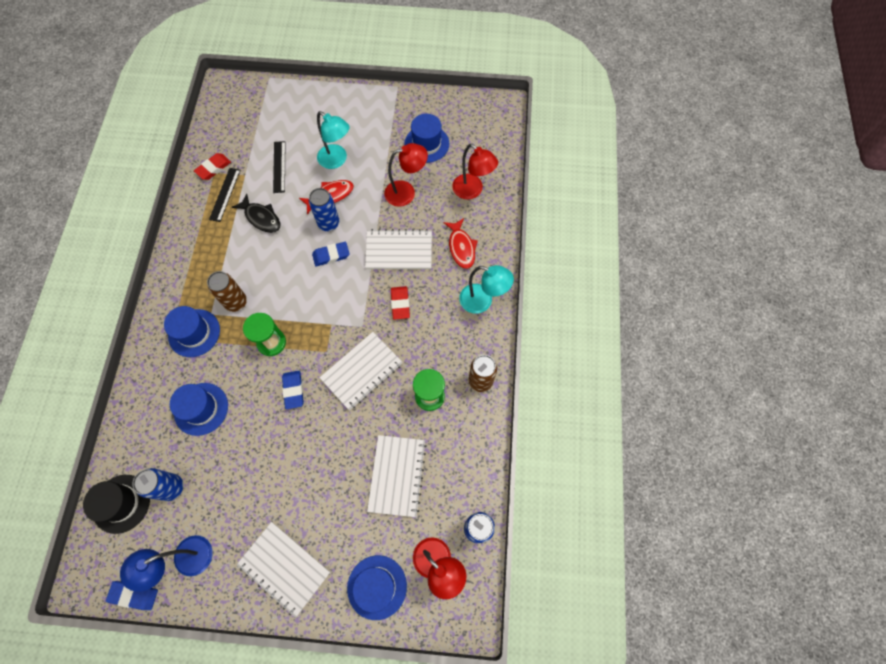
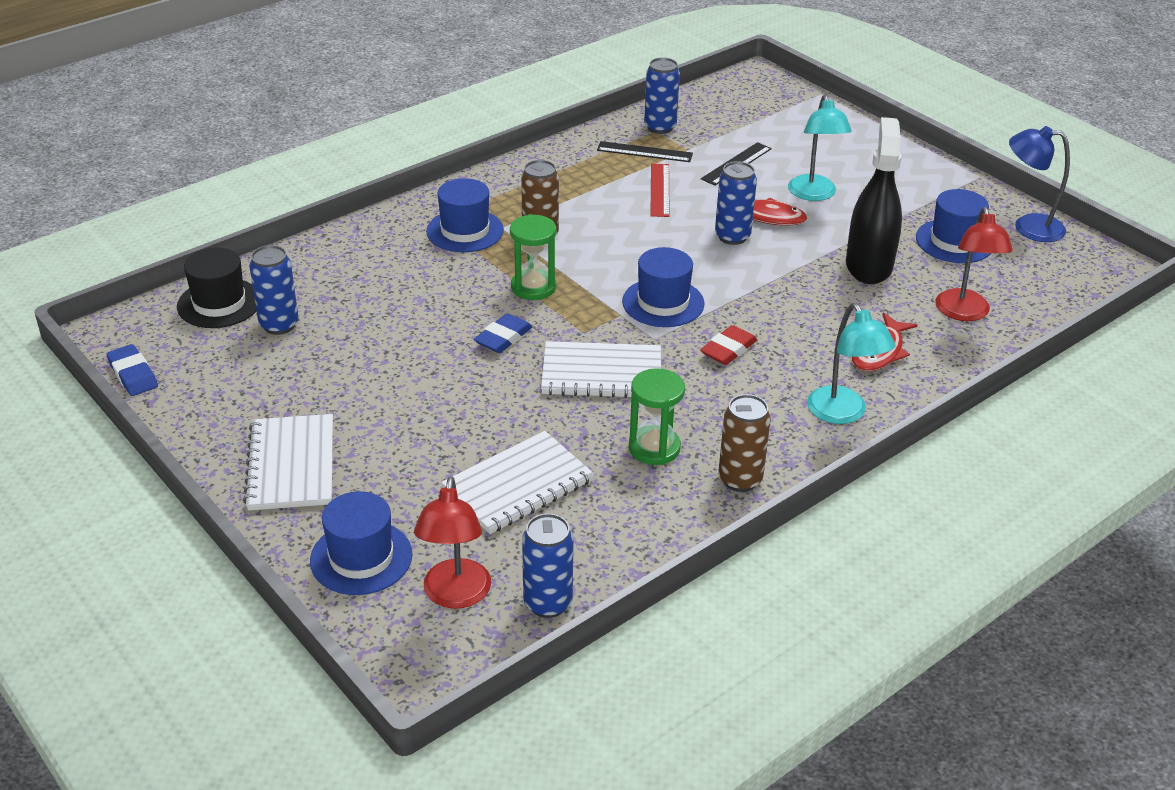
camera: 45 degrees right, 30 degrees down
blue lamp [120,535,213,592] -> blue lamp moved to [1009,126,1070,242]
blue hat [170,383,228,436] -> blue hat moved to [622,247,705,327]
red eraser [194,153,231,180] -> blue can [644,58,680,134]
black ruler [209,168,240,222] -> black ruler turned 45 degrees clockwise [597,141,693,162]
black fish [232,193,280,233] -> red ruler [650,164,670,217]
blue eraser [312,242,349,266] -> none
white notebook [365,229,432,269] -> none
red lamp [384,143,428,207] -> black spray bottle [846,117,902,284]

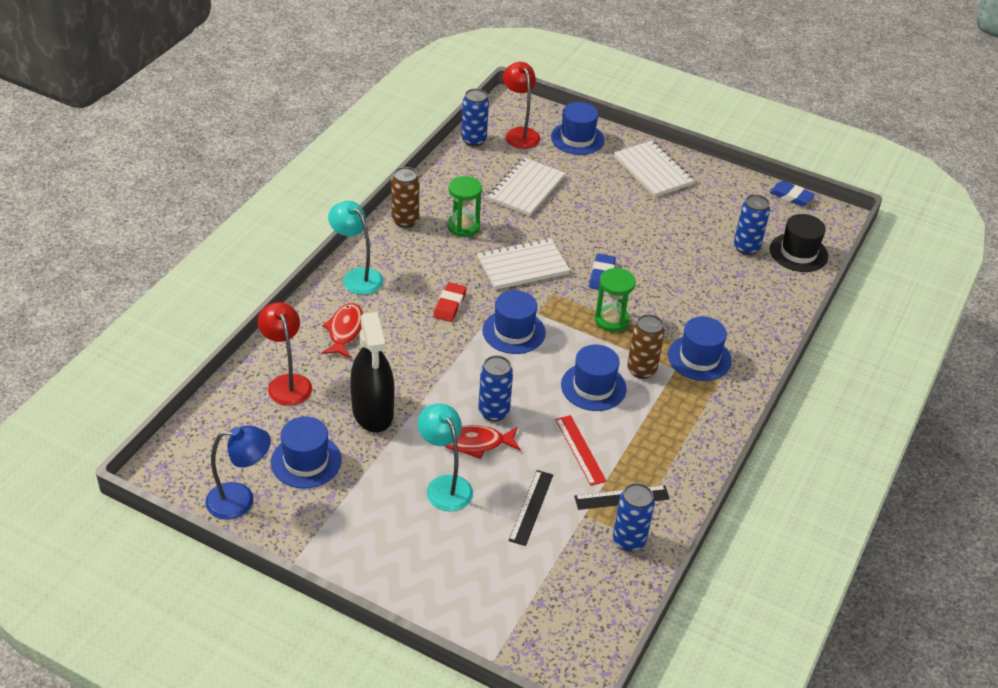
camera: 155 degrees right, 5 degrees up
none -> blue hat [561,344,627,411]

